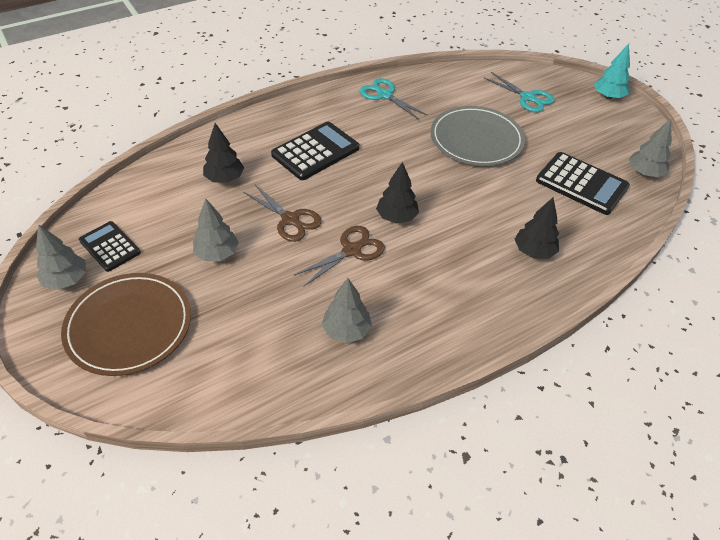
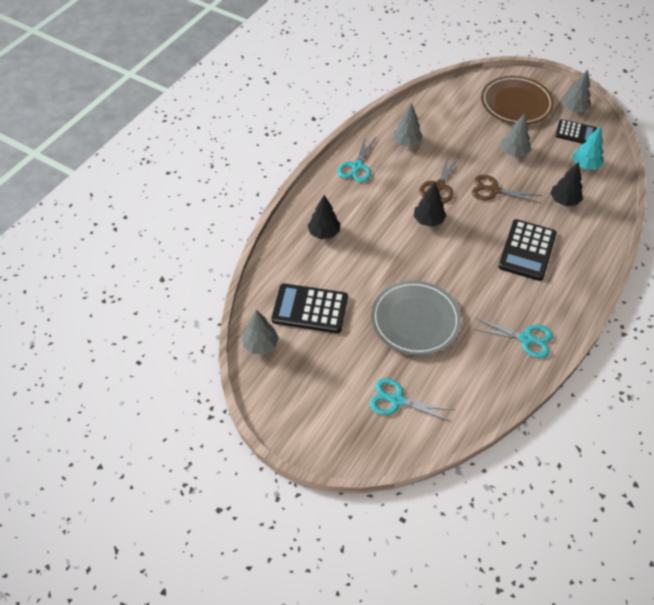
camera: 155 degrees right, 5 degrees up
turquoise tree [594,43,630,99] -> turquoise tree moved to [572,126,604,170]
none -> turquoise scissors [338,136,376,182]

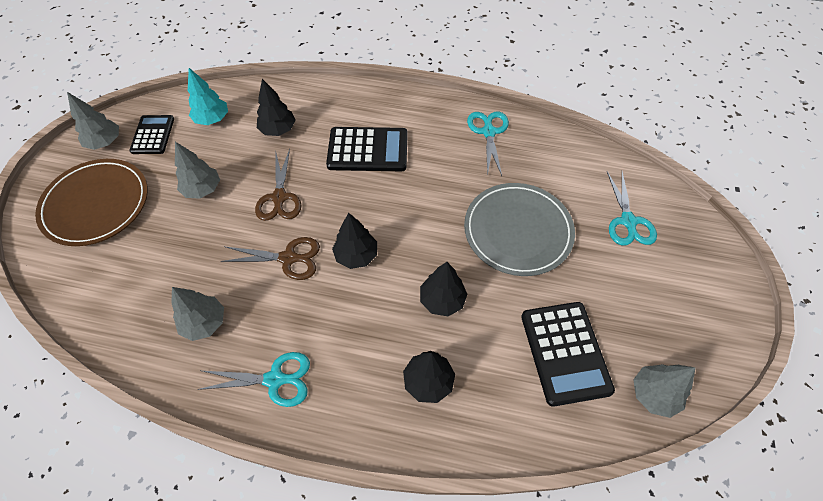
camera: 110 degrees left, 5 degrees up
none -> black tree [420,262,467,316]

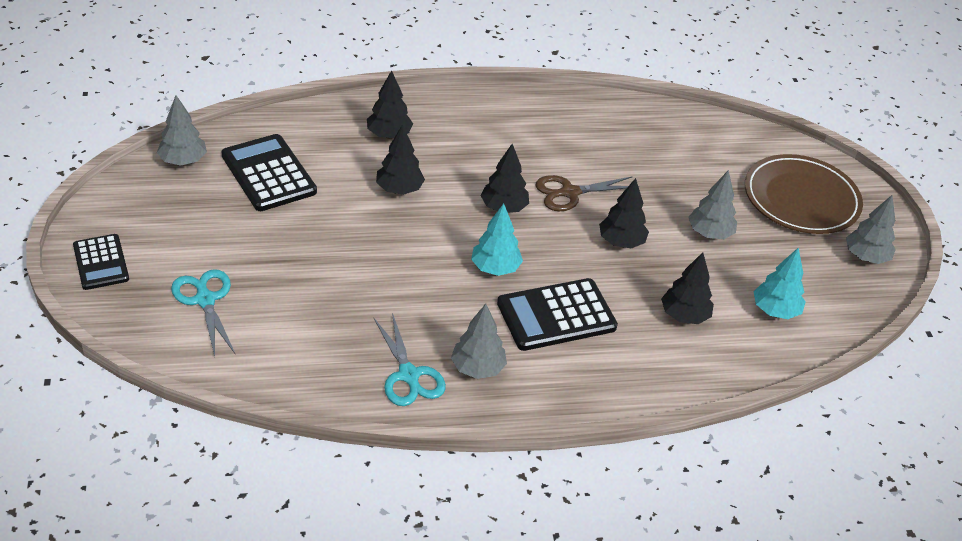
camera: 155 degrees right, 15 degrees down
black calculator [129,115,174,154] -> black calculator moved to [73,234,129,290]
grey tree [171,287,224,341] -> grey tree moved to [451,304,507,379]
turquoise scissors [197,352,310,407] -> none
brown scissors [255,149,302,221] -> black tree [599,178,649,248]
grey plate [464,183,575,276] -> none
none -> turquoise tree [471,204,523,276]

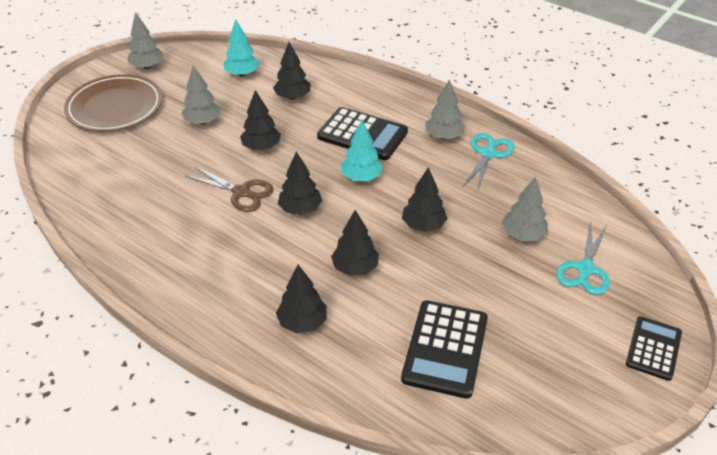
camera: 130 degrees left, 0 degrees up
grey tree [157,95,207,166] -> grey tree moved to [502,176,548,241]
none -> black tree [402,167,448,232]

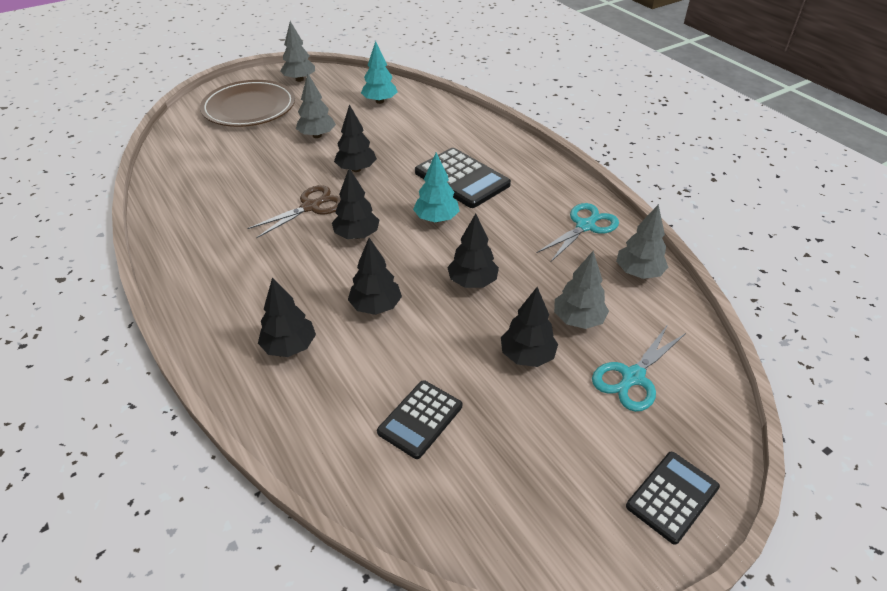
camera: 20 degrees right, 0 degrees up
brown scissors [185,166,274,212] -> brown scissors turned 90 degrees counterclockwise [247,185,341,238]
black tree [273,42,310,100] -> black tree moved to [501,287,558,367]
black calculator [401,300,488,399] -> black calculator [377,380,462,459], size x0.64
grey tree [425,79,465,139] -> grey tree moved to [616,204,668,279]

